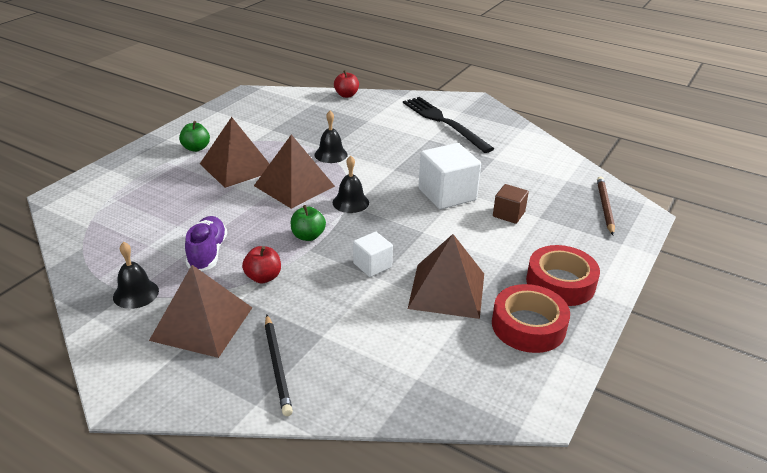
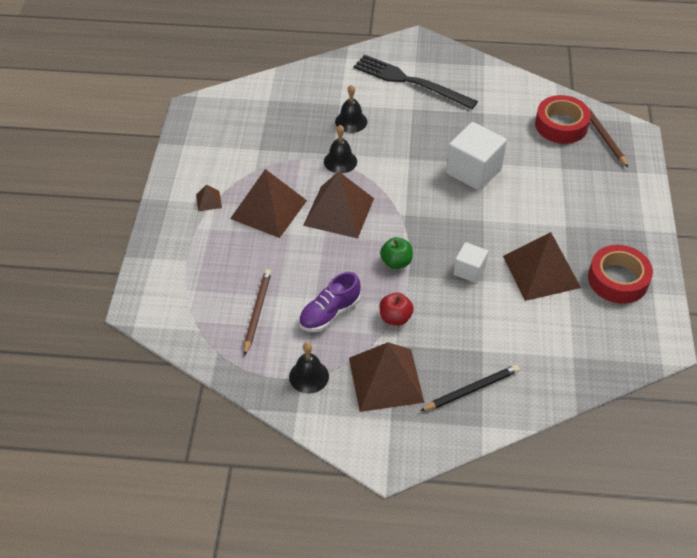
camera: 25 degrees left, 15 degrees up
green apple [179,121,210,152] -> brown pyramid [196,185,222,211]
purple shoe [185,216,227,271] -> purple shoe turned 105 degrees counterclockwise [299,272,361,332]
black pencil [265,315,293,416] -> black pencil turned 75 degrees counterclockwise [420,365,520,411]
black bell [333,156,369,213] -> black bell moved to [335,85,367,133]
red apple [334,70,359,98] -> none
brown cube [493,184,529,224] -> none
red tape [526,245,600,306] -> red tape moved to [535,95,591,144]
none -> brown pencil [244,269,272,356]

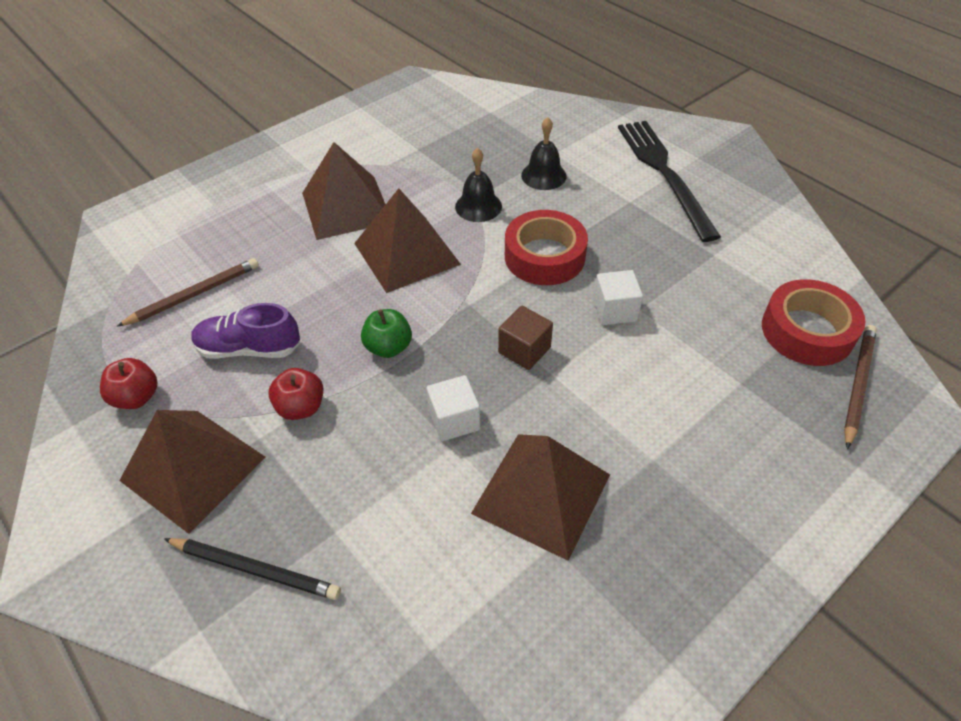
camera: 45 degrees right, 0 degrees up
brown pyramid [196,185,222,211] -> none
black bell [289,342,329,394] -> red apple [100,358,158,409]
white cube [446,122,507,191] -> white cube [593,270,643,325], size x0.56
red tape [588,245,653,304] -> red tape moved to [505,210,588,285]
none -> brown cube [498,306,553,370]

